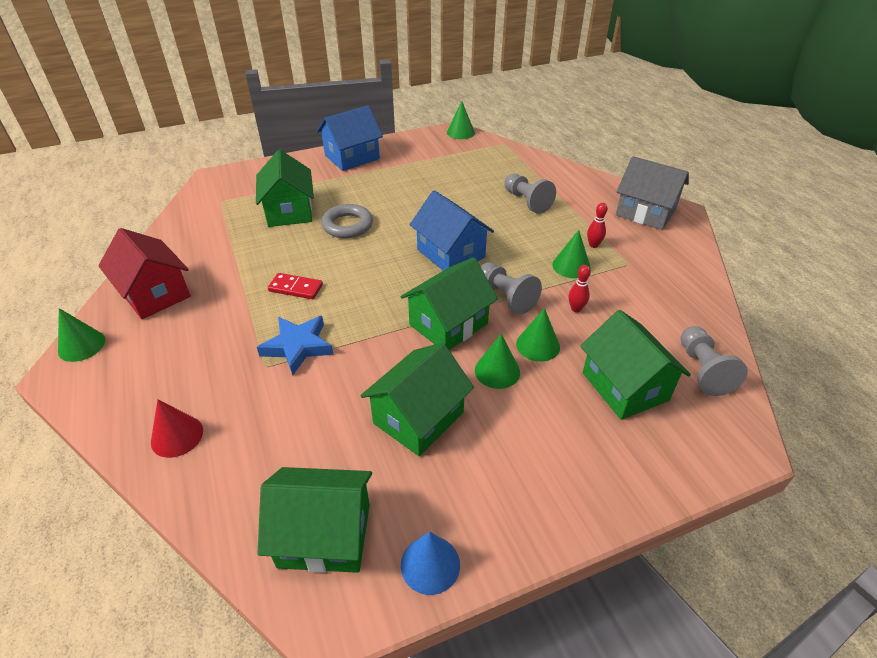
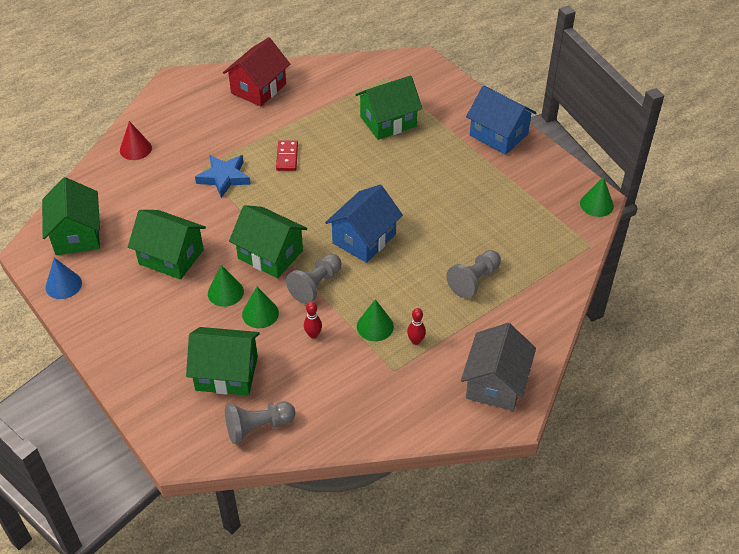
camera: 75 degrees right, 5 degrees up
green cone [58,308,105,362] -> none
grey ring [321,204,373,238] -> none
green house [580,310,691,420] -> green house turned 45 degrees clockwise [186,327,260,395]

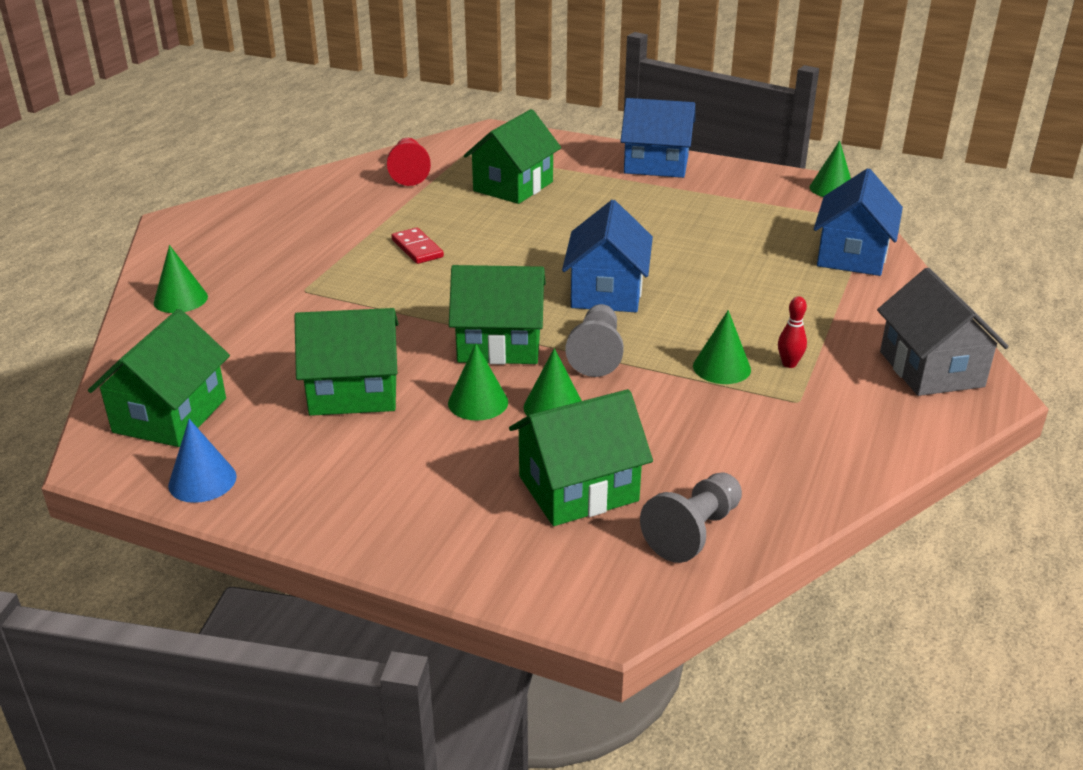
camera: 30 degrees left, 15 degrees down
green house [42,177,100,255] -> green house turned 60 degrees clockwise [88,309,230,447]
red cone [120,121,152,160] -> green cone [154,245,208,313]
blue star [195,155,251,198] -> none
red house [223,37,290,107] -> none
red bowling pin [304,302,322,339] -> none
grey pawn [446,250,501,298] -> none
none -> red pawn [387,138,431,186]
none -> blue house [814,168,903,276]

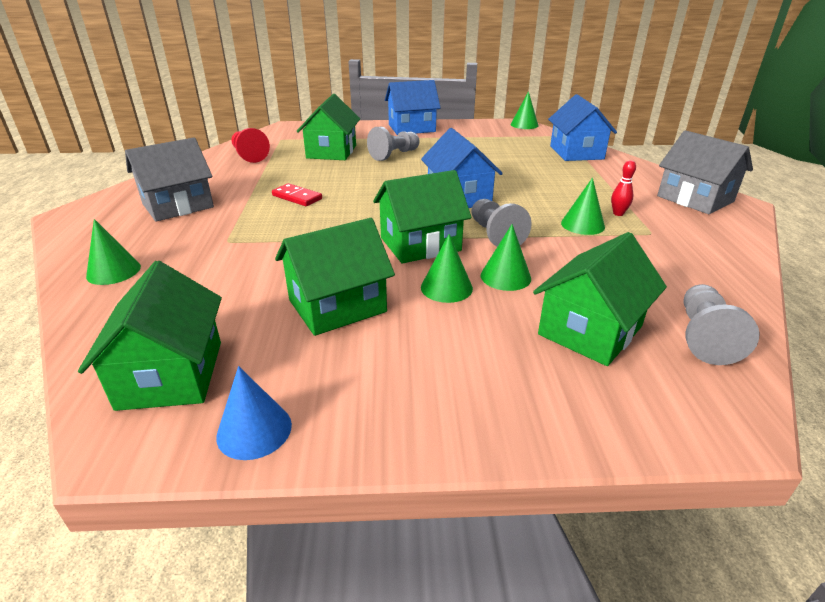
camera: 25 degrees left, 0 degrees up
none -> grey house [125,137,214,222]
none -> grey pawn [367,127,420,161]

